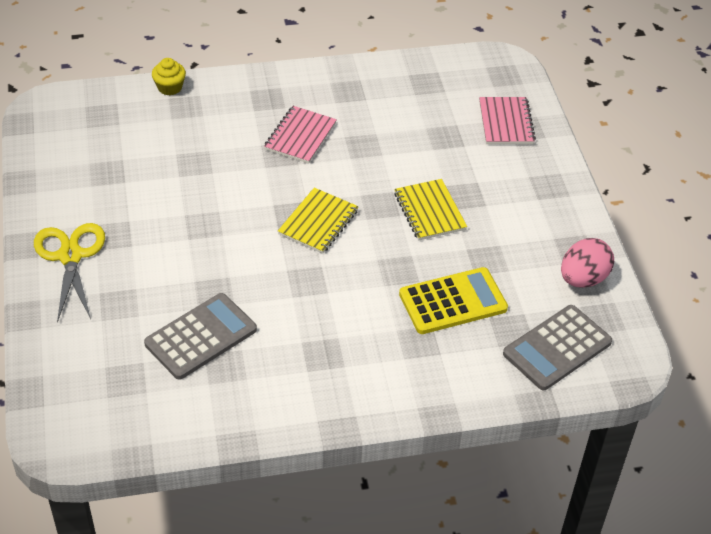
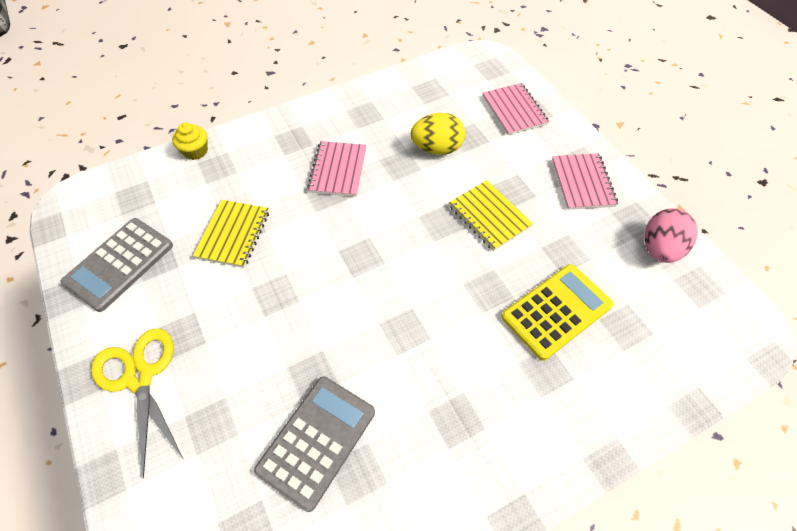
camera: 15 degrees left, 10 degrees up
yellow notebook [278,188,359,254] -> yellow notebook moved to [193,200,269,268]
grey calculator [503,305,612,390] -> grey calculator moved to [61,218,173,312]
none -> yellow egg [411,113,465,155]
none -> pink notebook [552,153,618,210]

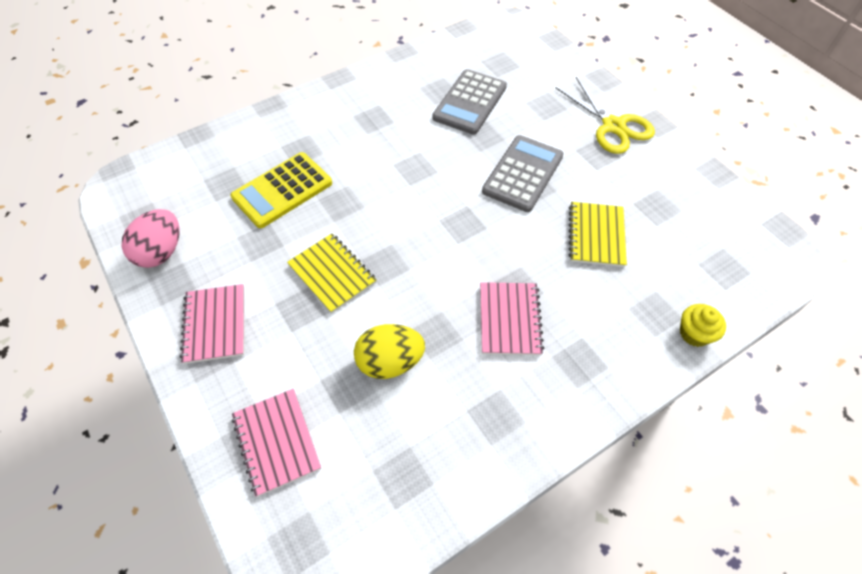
camera: 175 degrees right, 0 degrees up
grey calculator [61,218,173,312] -> grey calculator moved to [482,135,564,212]

